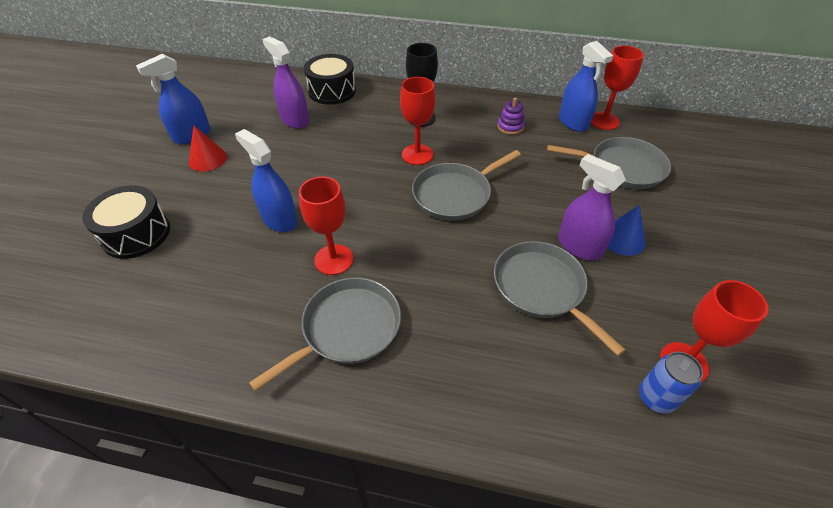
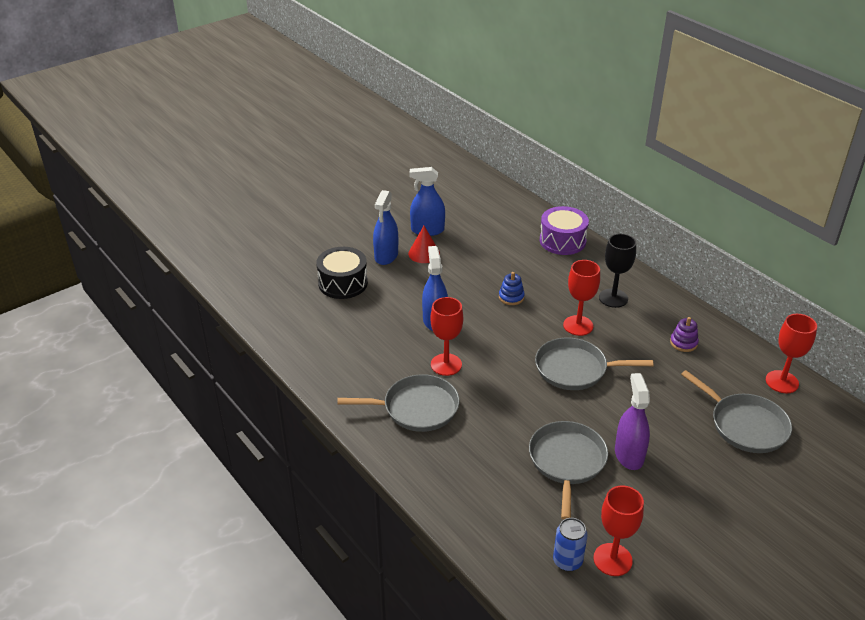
camera: 40 degrees right, 10 degrees down
purple spray bottle [262,36,309,129] -> none
black drum [304,54,356,105] -> purple drum [540,206,589,255]
blue spray bottle [559,41,613,132] -> blue spray bottle moved to [373,190,398,265]
blue cone [607,205,645,256] -> none
none -> blue stacking toy [499,272,525,305]

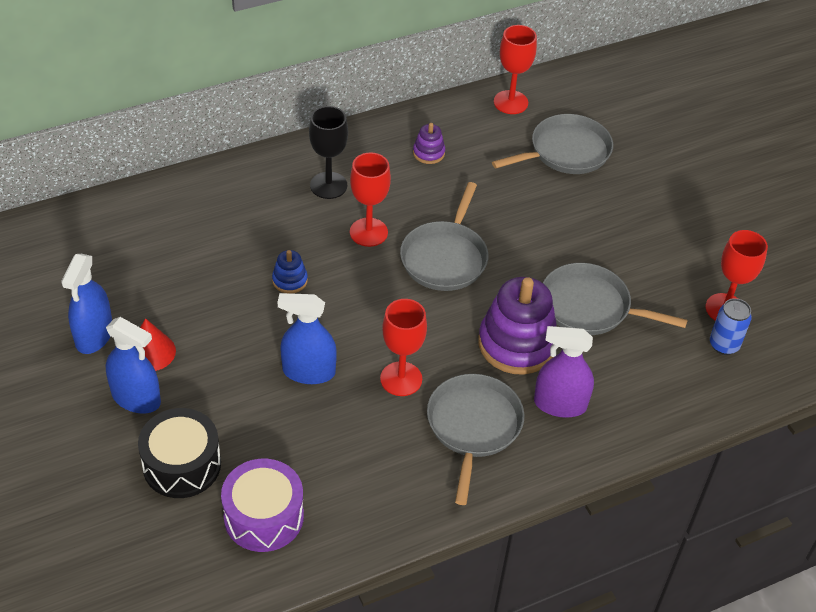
camera: 80 degrees left, 10 degrees up
purple drum [540,206,589,255] -> purple drum moved to [221,459,304,552]
purple spray bottle [615,373,650,470] -> purple spray bottle moved to [534,326,594,418]
none -> purple stacking toy [478,277,557,375]

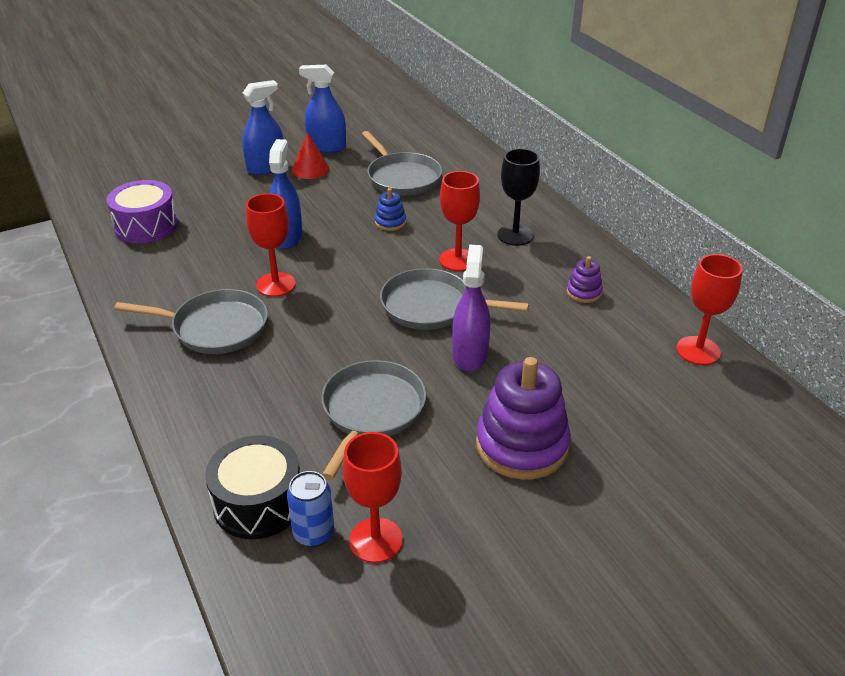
camera: 90 degrees right, 10 degrees down
blue spray bottle [106,317,161,414] -> blue spray bottle turned 150 degrees counterclockwise [242,80,284,175]
black drum [138,408,221,498] -> black drum moved to [205,435,300,539]
purple stacking toy [478,277,557,375] -> purple stacking toy moved to [476,357,571,480]
grey pan [492,114,613,174] -> grey pan moved to [362,131,442,196]
purple spray bottle [534,326,594,418] -> purple spray bottle moved to [452,245,490,371]

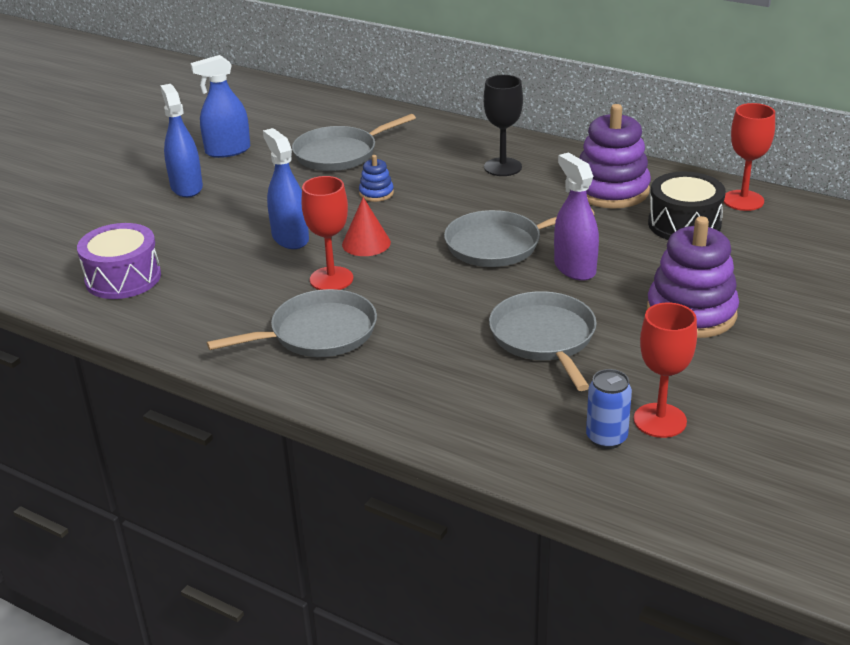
camera: 30 degrees left, 5 degrees down
black drum [205,435,300,539] -> black drum moved to [648,172,726,240]
blue spray bottle [242,80,284,175] -> blue spray bottle turned 45 degrees counterclockwise [160,84,203,197]
red cone [292,132,330,179] -> red cone moved to [342,197,391,256]
grey pan [362,131,442,196] -> grey pan turned 120 degrees clockwise [292,114,416,171]
red goblet [439,171,480,271] -> none
purple stacking toy [567,256,603,303] -> purple stacking toy [579,104,651,209], size x2.16

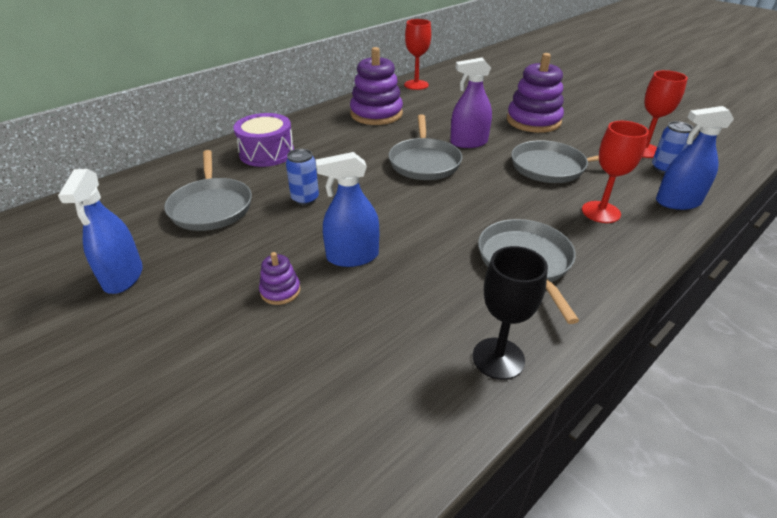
camera: 75 degrees left, 5 degrees up
purple drum [77,223,161,299] -> purple drum moved to [233,113,294,167]
blue spray bottle [160,84,203,197] -> blue spray bottle moved to [656,106,734,210]
red goblet [301,176,353,290] -> red goblet moved to [582,121,649,223]
red cone [342,197,391,256] -> none
blue stacking toy [359,155,394,202] -> blue can [286,149,319,205]
black goblet [483,75,523,176] -> black goblet moved to [473,246,548,380]
black drum [648,172,726,240] -> none
none -> purple stacking toy [259,252,301,305]

